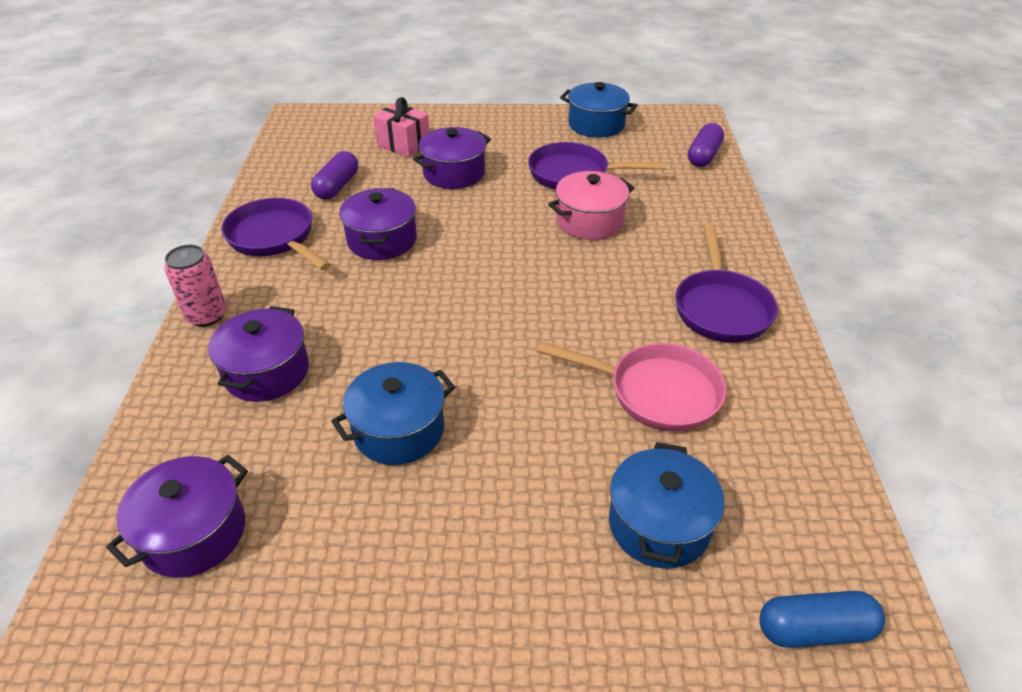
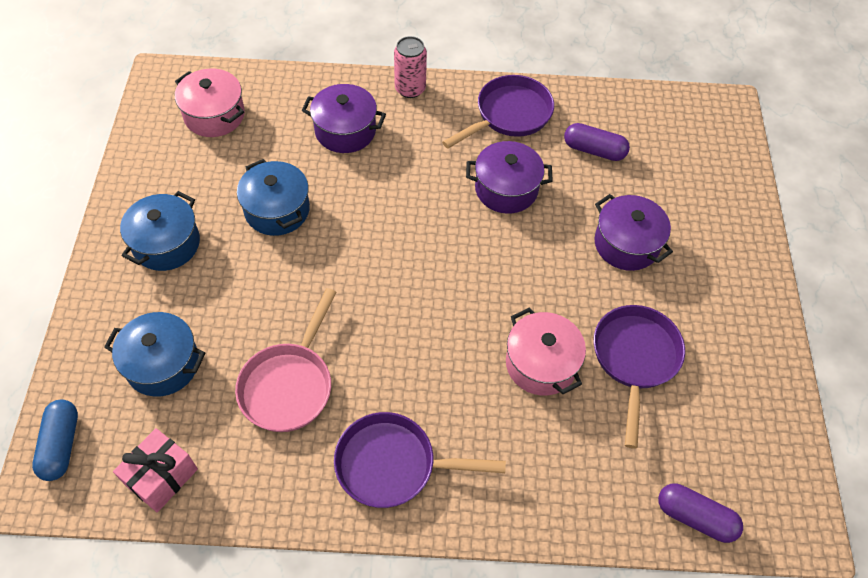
camera: 90 degrees right, 15 degrees up
purple pot [106,455,248,578] -> pink pot [175,68,245,137]
pink gift [373,97,430,158] -> pink gift moved to [113,428,198,512]
blue pot [560,82,638,138] -> blue pot moved to [120,191,200,271]

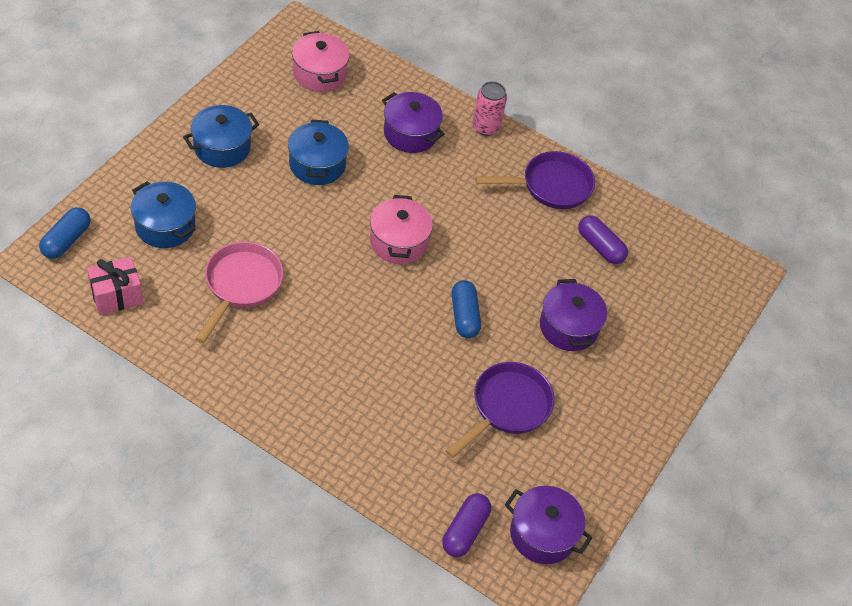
camera: 25 degrees right, 5 degrees down
pink pan [235,288,337,432] -> pink pan turned 150 degrees clockwise [195,242,284,343]
purple pan [334,412,506,508] -> none
purple pot [466,141,553,214] -> purple pot moved to [505,486,592,564]
pink pot [506,307,586,395] -> pink pot moved to [370,195,433,264]
purple capsule [658,483,743,543] -> purple capsule turned 60 degrees clockwise [442,493,491,557]
none -> blue capsule [451,280,481,338]

